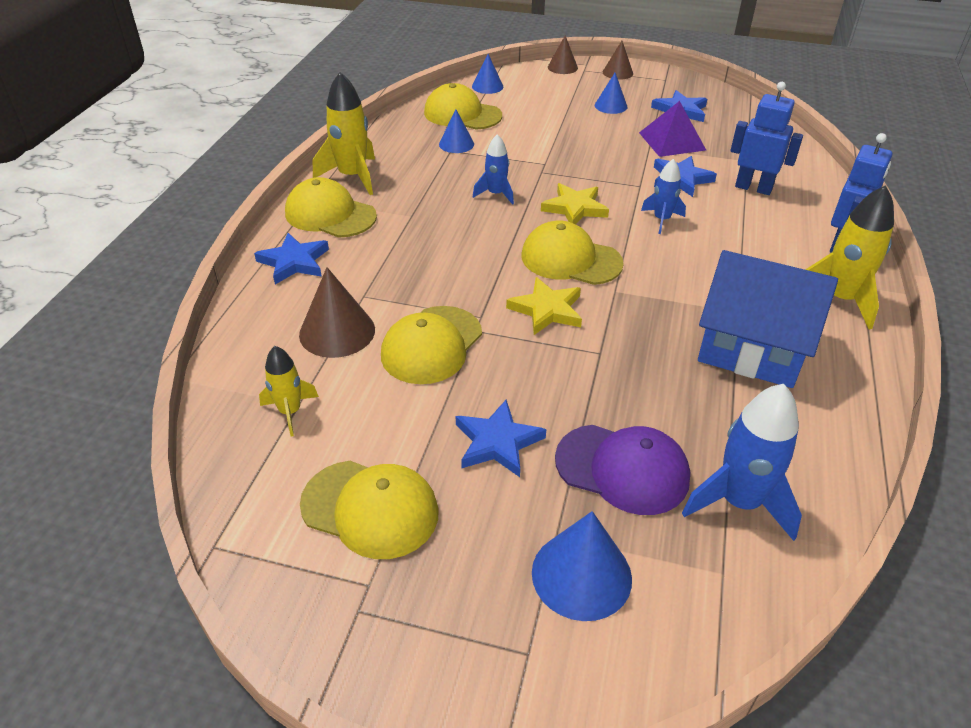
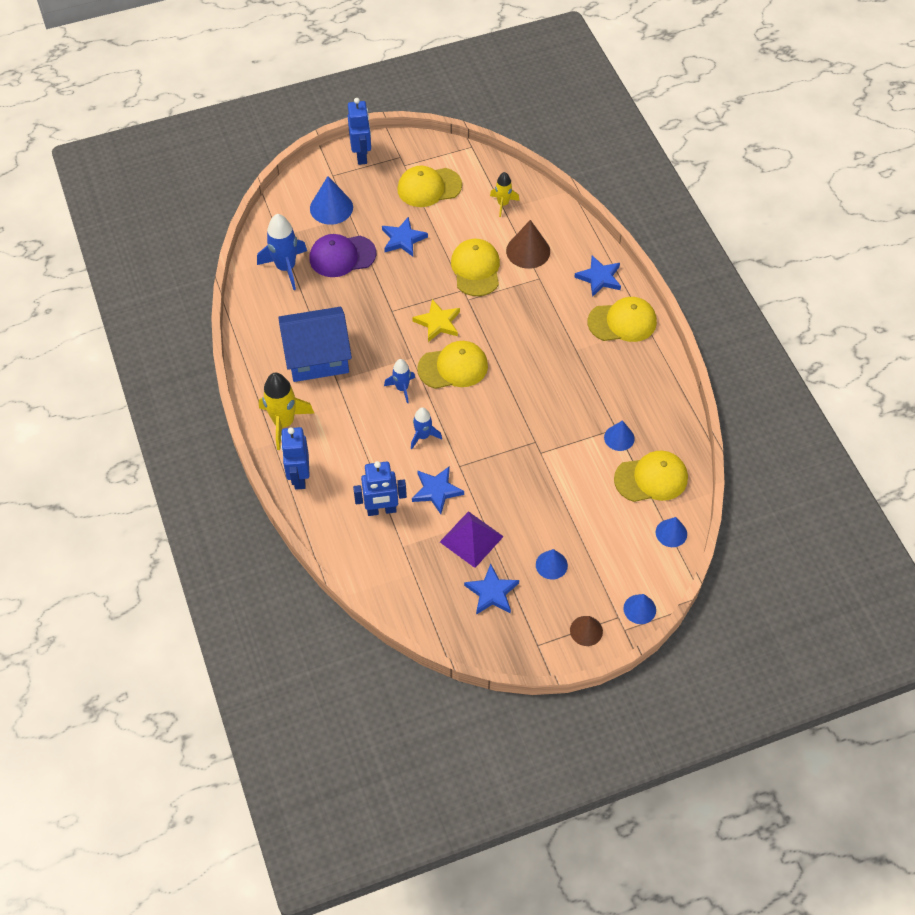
camera: 145 degrees right, 15 degrees up
yellow rocket [313,72,375,195] -> none
blue rocket [473,134,514,205] -> blue rocket moved to [384,359,415,403]
yellow star [541,183,609,224] -> none
brown cone [548,36,578,74] -> blue cone [623,594,656,624]
none -> blue robot [348,98,371,165]

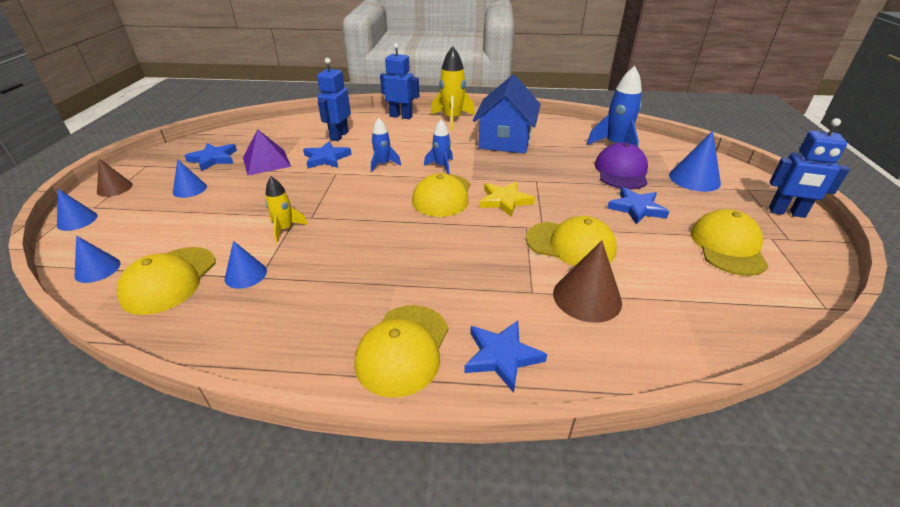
camera: 115 degrees right, 20 degrees down
yellow rocket [490,172,519,217] -> yellow rocket moved to [265,176,308,243]

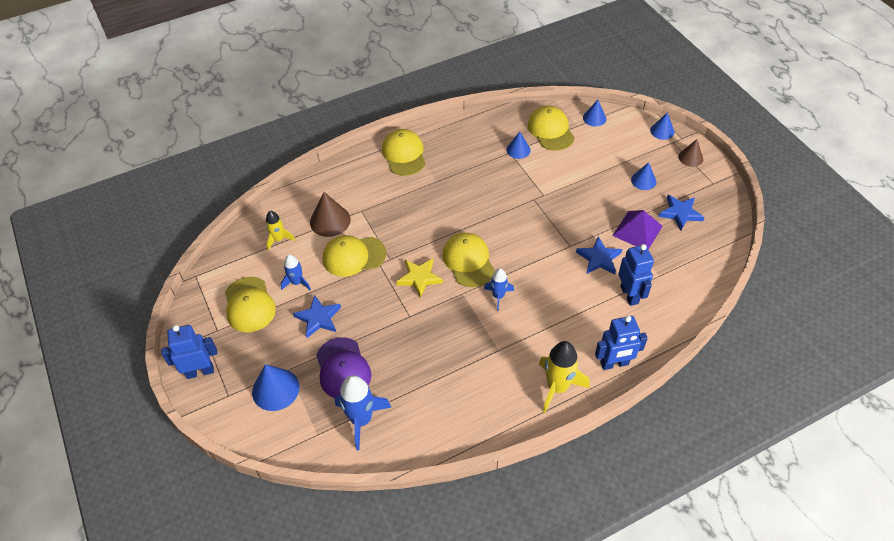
camera: 150 degrees right, 15 degrees up
yellow rocket [265,176,308,243] -> yellow rocket moved to [266,211,295,251]
blue rocket [371,118,401,172] -> blue rocket moved to [280,255,311,290]
blue star [464,321,547,393] -> none
blue house [473,75,541,153] -> none

